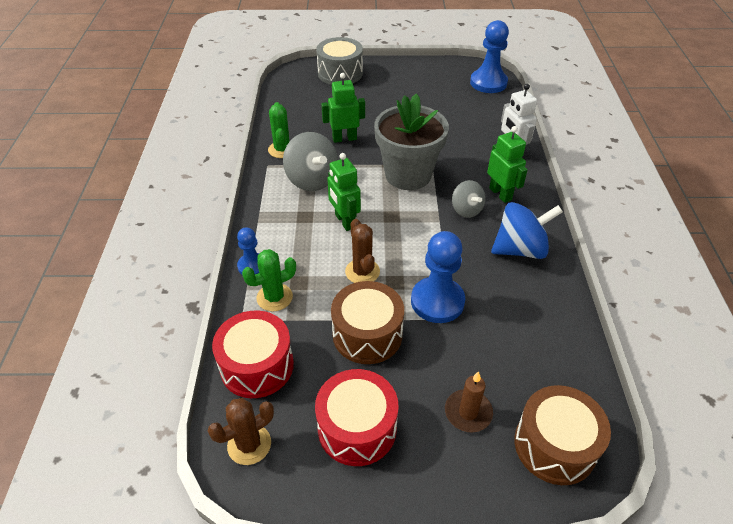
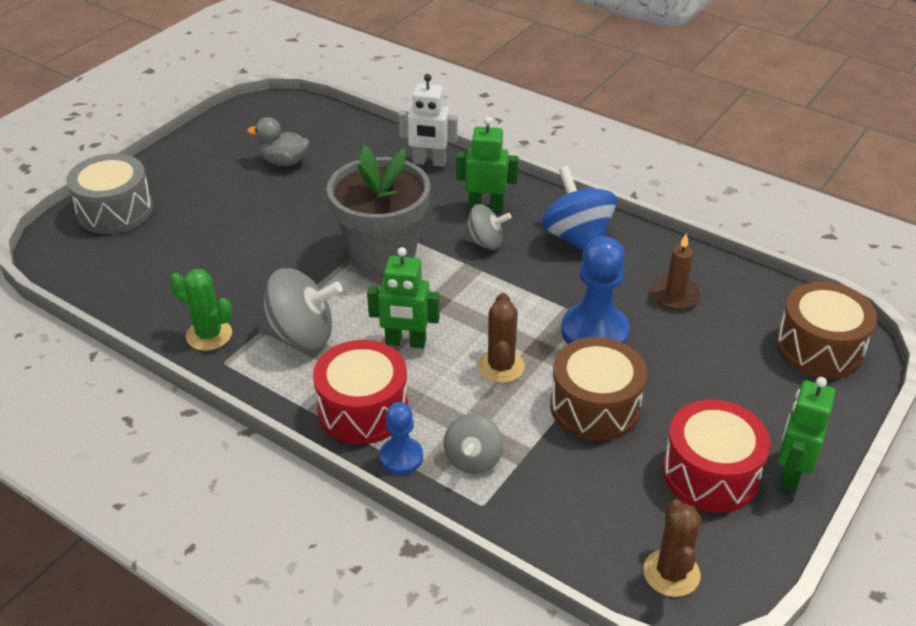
camera: 55 degrees left, 5 degrees down
red drum [212,310,294,398] -> red drum moved to [313,340,408,444]
green cactus [242,249,296,311] -> grey spinning top [444,414,504,474]
green robot [321,73,365,143] -> green robot moved to [778,377,835,491]
brown cactus [345,219,380,283] -> brown cactus turned 75 degrees clockwise [478,293,525,383]
brown candle [445,371,493,433] -> brown candle moved to [650,233,701,310]
blue pawn [470,20,509,93] -> none
blue spinning top [491,202,563,259] -> blue spinning top turned 45 degrees counterclockwise [541,166,617,251]
none -> grey duck [247,117,309,166]

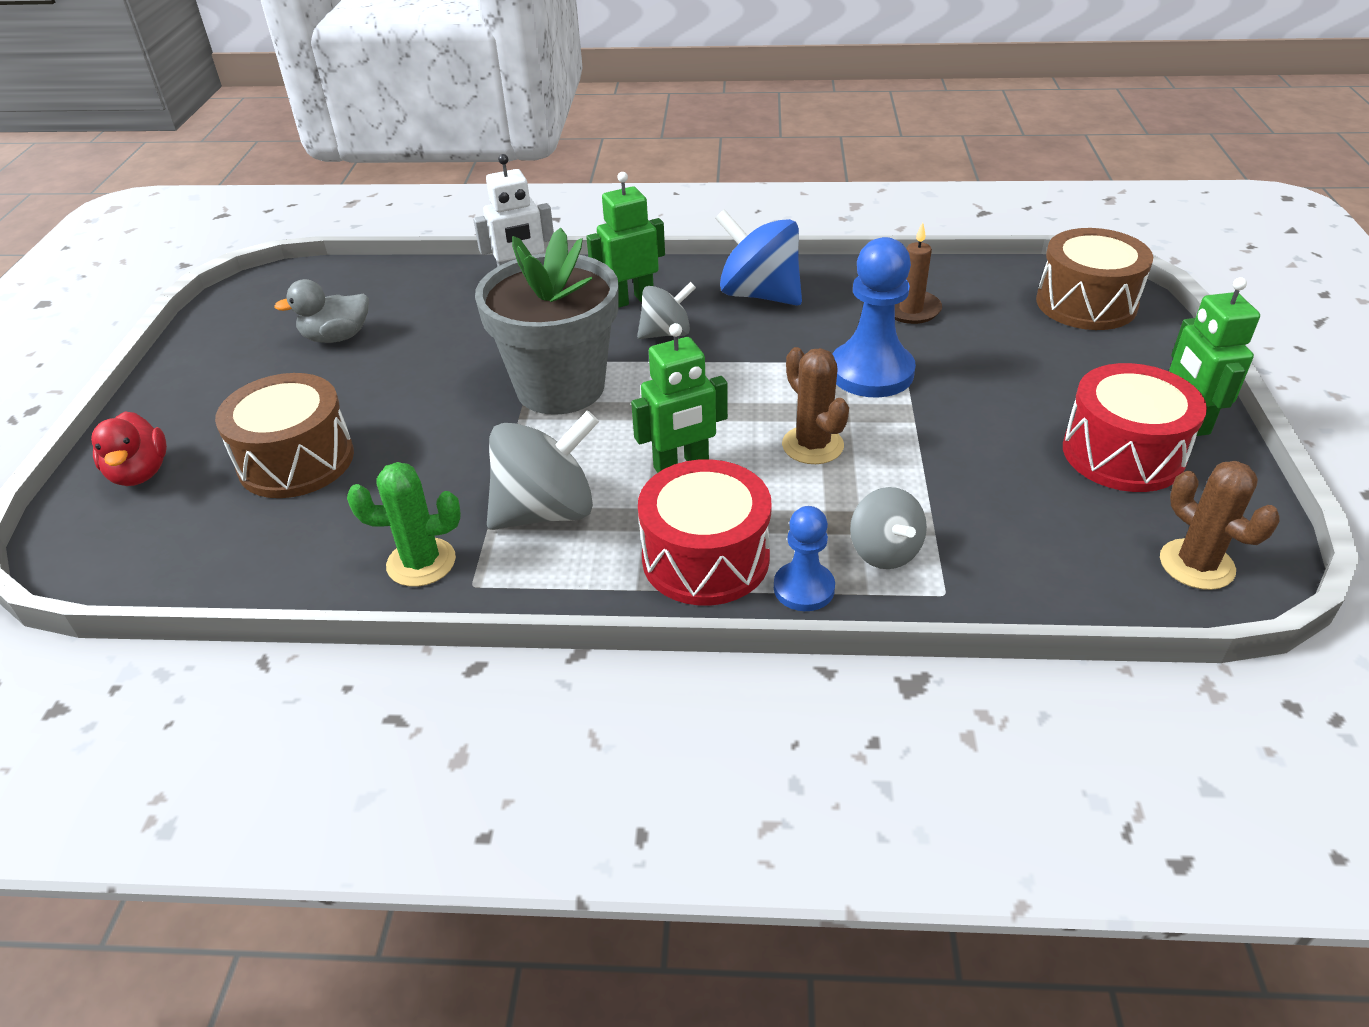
camera: 30 degrees left, 0 degrees up
grey drum [66,154,153,234] -> red duck [91,411,167,486]
brown drum [550,337,647,441] -> brown drum moved to [215,373,354,498]

